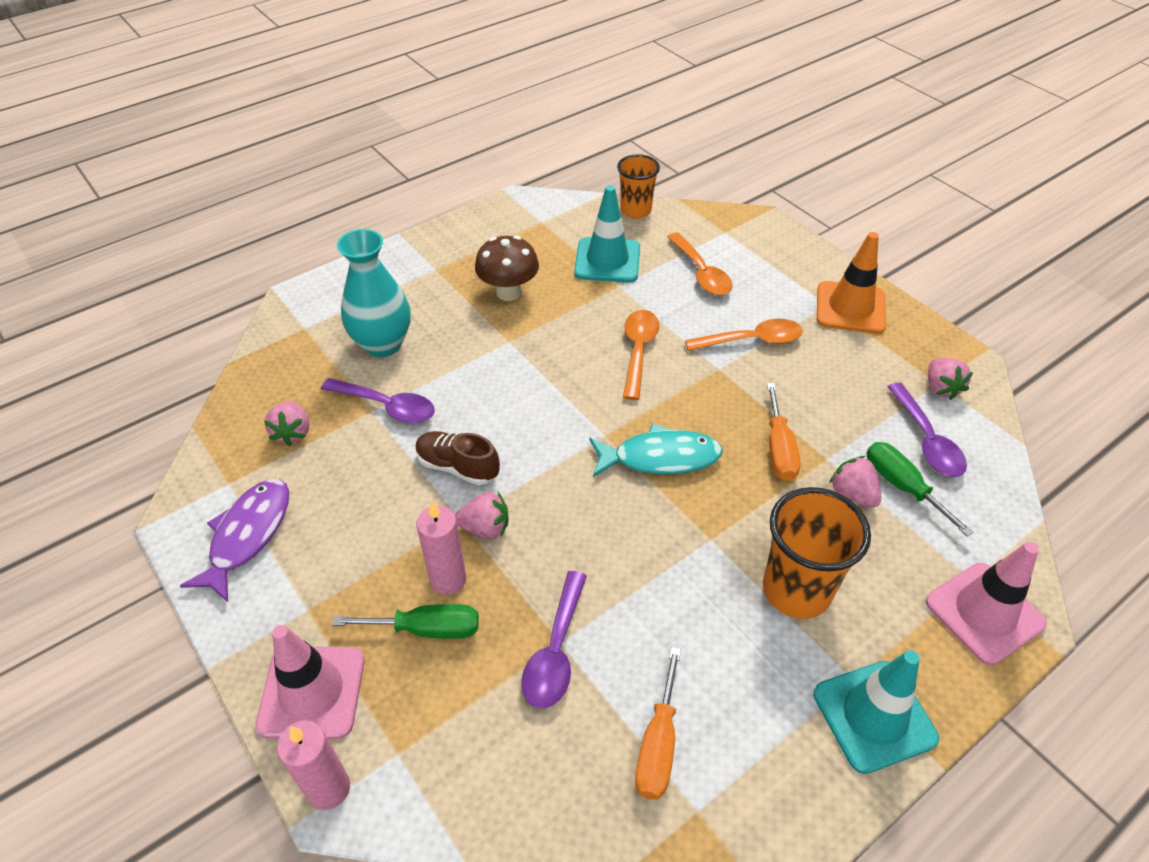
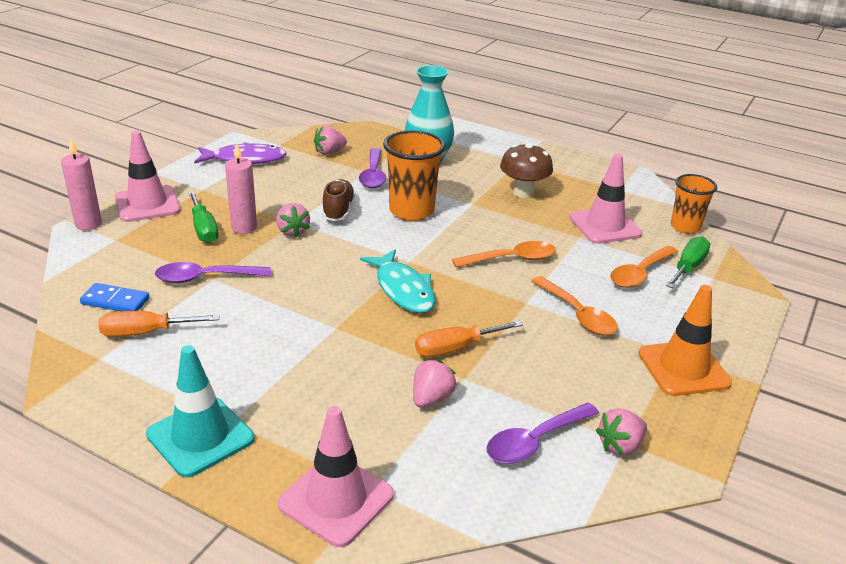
camera: 65 degrees right, 15 degrees down
turquoise traffic cone [574,185,640,283] -> pink traffic cone [569,154,642,244]
orange cup [763,487,871,619] -> orange cup moved to [383,130,445,221]
green screwdriver [866,442,973,537] -> green screwdriver moved to [666,236,710,288]
none -> blue domino [80,283,150,311]

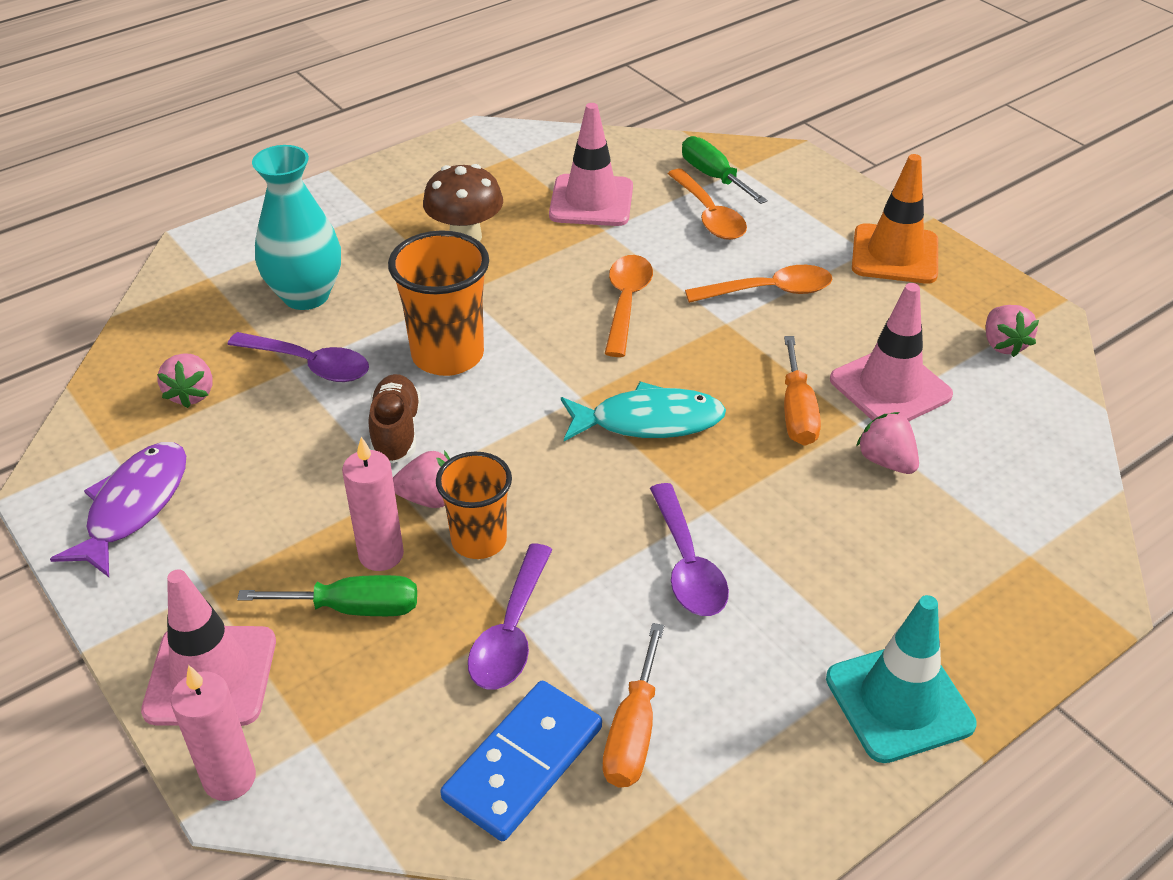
camera: 65 degrees left, 10 degrees up
blue domino [80,283,150,311] -> blue domino [440,681,602,841], size x1.51
pink traffic cone [278,406,394,547] -> pink traffic cone moved to [830,283,953,421]
brown shoe [322,179,355,221] -> brown shoe turned 60 degrees clockwise [369,374,421,463]
purple spoon [486,403,599,464] -> purple spoon moved to [650,483,729,616]
orange cup [671,174,717,234] -> orange cup moved to [436,452,512,559]

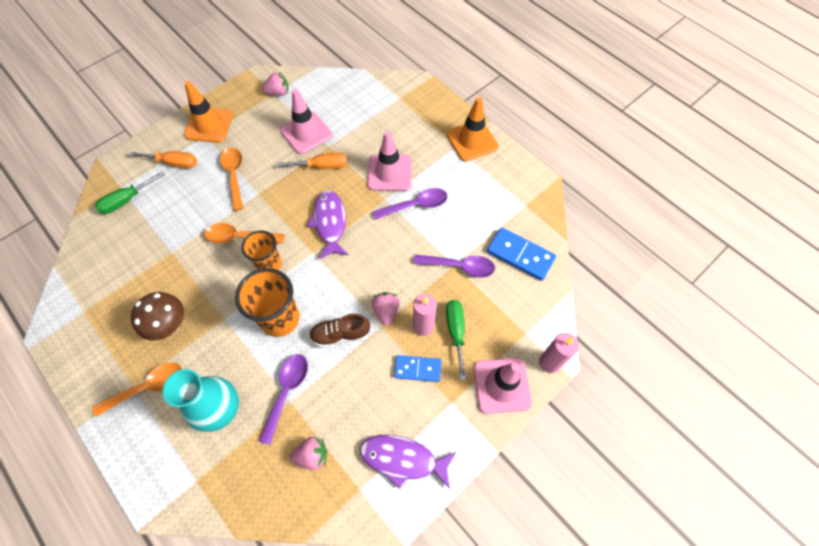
camera: 95 degrees left, 20 degrees up
orange cup [436,452,512,559] -> orange cup moved to [241,230,282,270]
pink traffic cone [549,103,633,226] -> pink traffic cone moved to [368,131,411,191]
turquoise fish [561,382,726,441] -> purple fish [307,190,348,259]
orange screwdriver [603,623,664,788] -> orange screwdriver moved to [129,151,197,169]
orange spoon [668,169,747,240] -> orange spoon moved to [92,362,182,417]
turquoise traffic cone [826,595,977,763] -> orange traffic cone [447,97,499,162]
pink strawberry [856,412,919,474] -> none
none -> blue domino [394,355,441,382]

